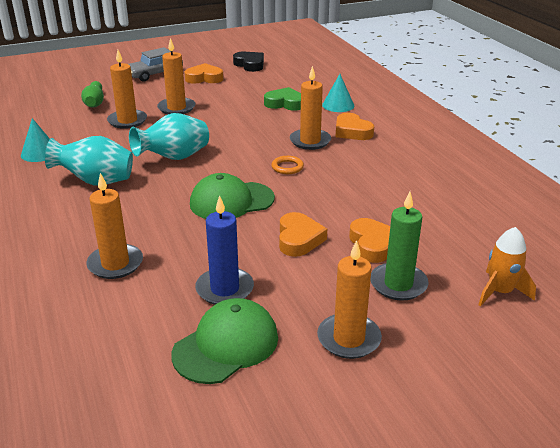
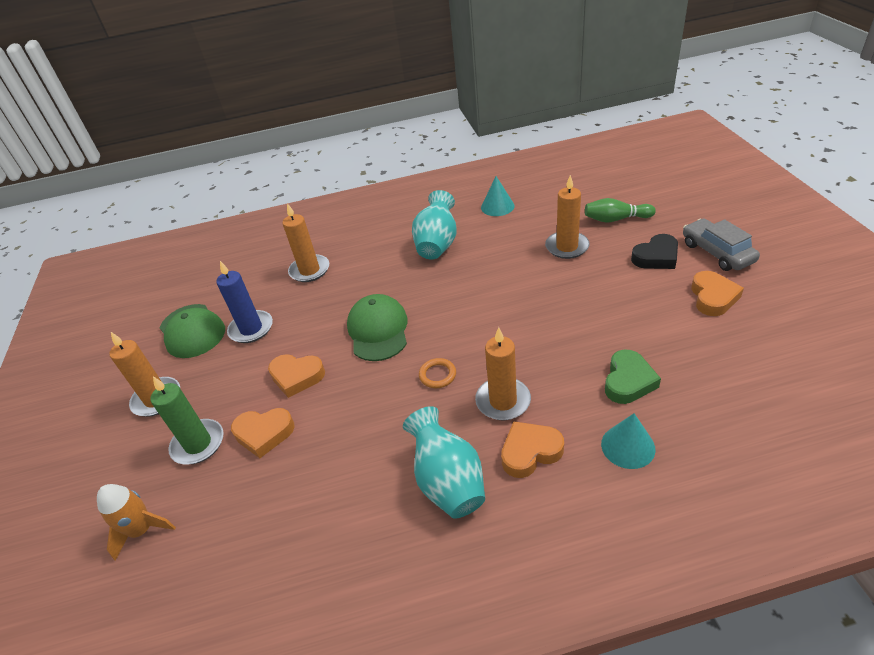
camera: 105 degrees right, 10 degrees up
turquoise vase [129,113,209,160] -> turquoise vase moved to [403,406,485,518]
orange candle [157,38,195,114] -> none
black heart [233,52,264,72] -> black heart moved to [631,234,678,269]

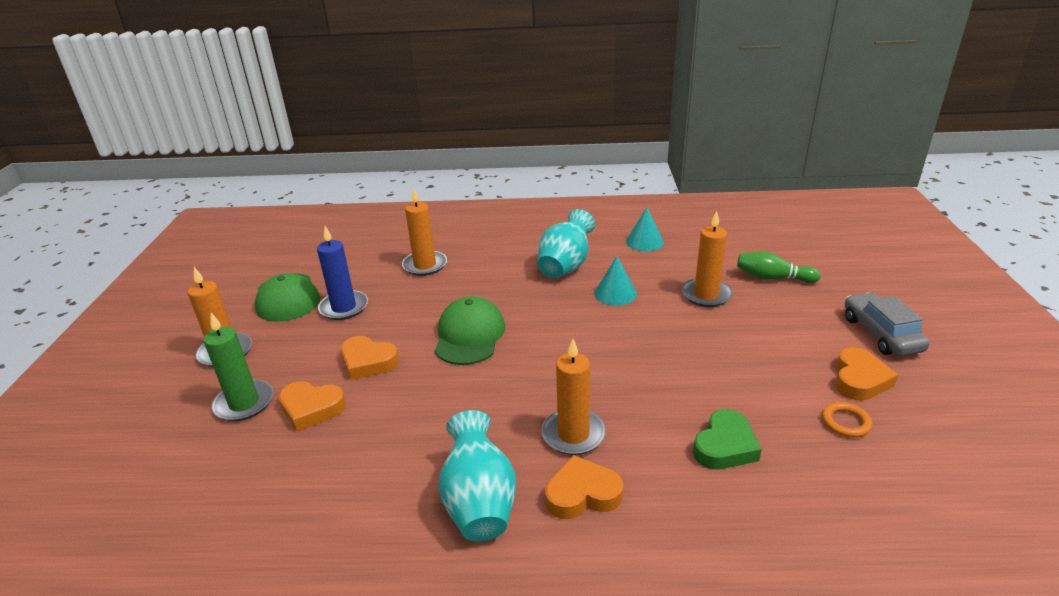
camera: 10 degrees right, 10 degrees down
orange rocket [97,484,176,561] -> none
orange ring [419,358,456,388] -> orange ring moved to [822,402,872,437]
turquoise cone [601,413,656,469] -> turquoise cone moved to [595,256,637,306]
black heart [631,234,678,269] -> none

